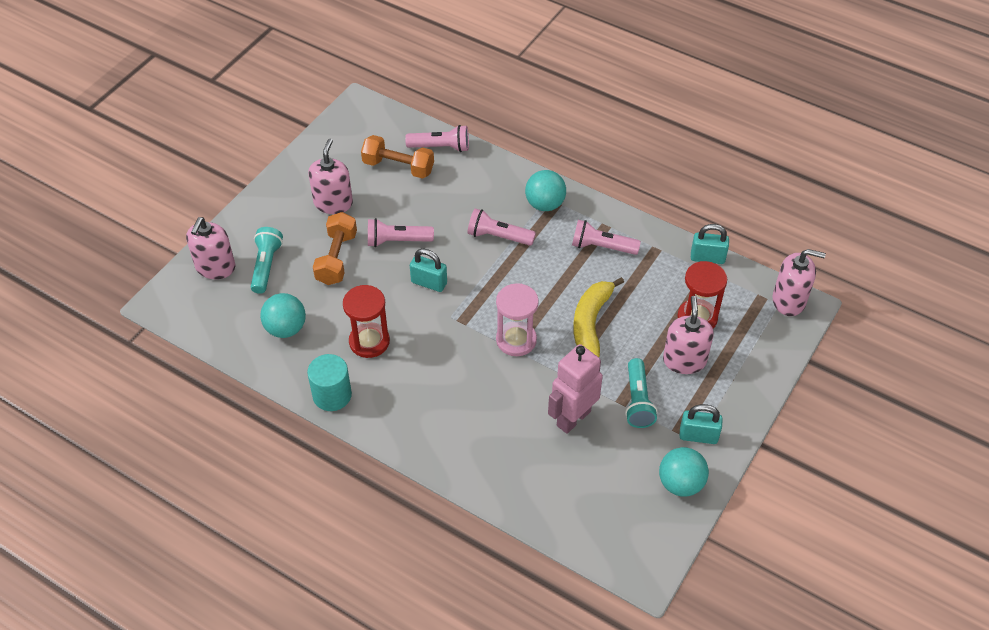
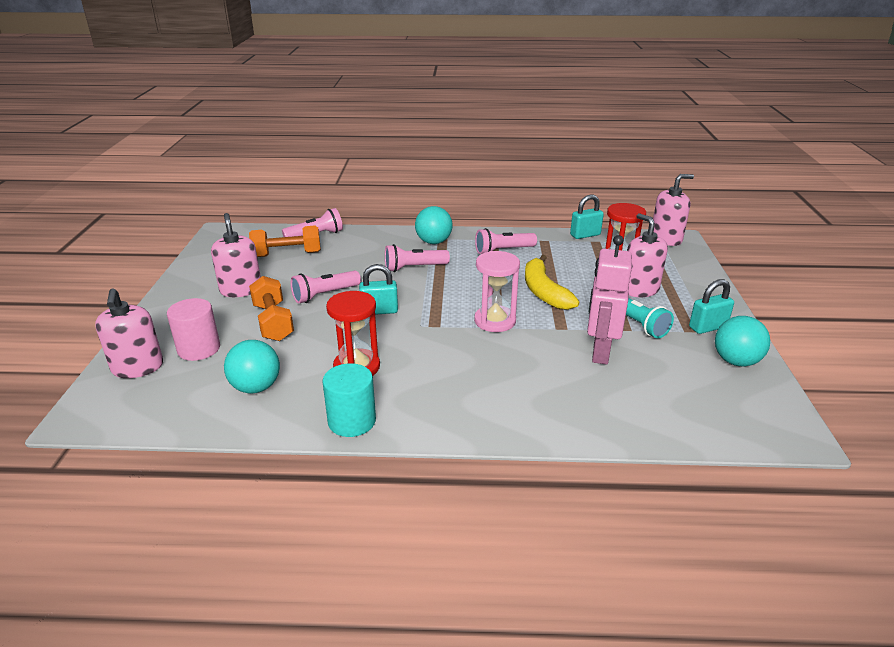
camera: 30 degrees left, 20 degrees down
turquoise flashlight [251,227,283,294] -> pink cylinder [167,298,220,361]

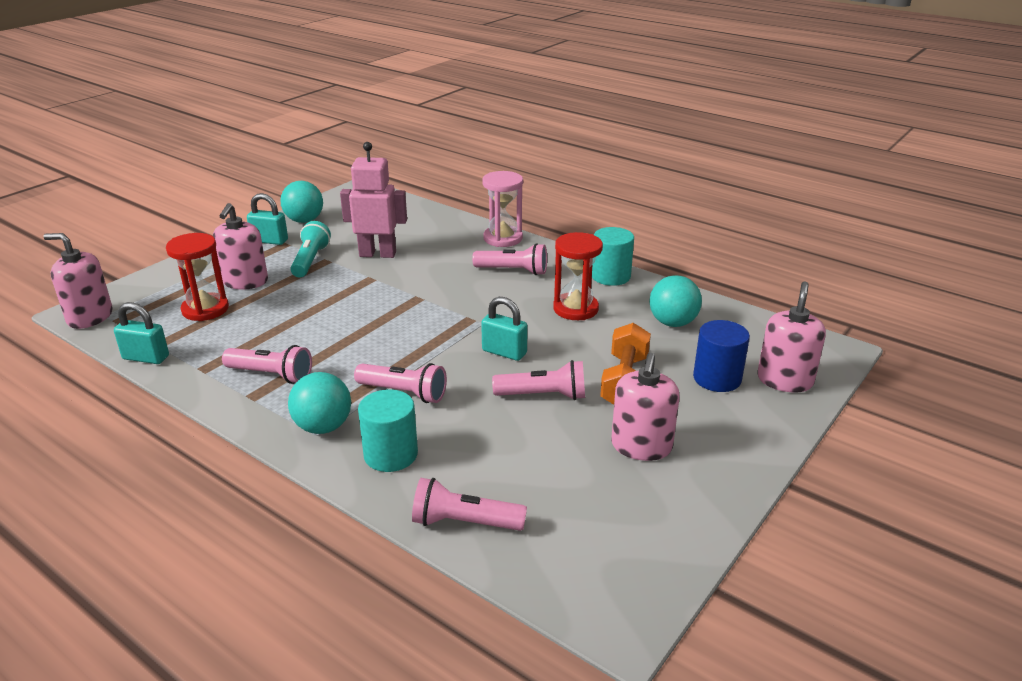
camera: 145 degrees left, 0 degrees up
pink cylinder [167,298,220,361] -> blue cylinder [693,320,750,392]
orange dumbbell [249,226,321,257] -> none
pink hourglass [474,251,520,332] -> pink hourglass moved to [482,171,523,247]
yellow banana [525,255,579,310] -> none
pink robot [587,235,632,365] -> pink robot turned 135 degrees counterclockwise [340,142,407,258]
none -> turquoise cylinder [358,389,418,472]
none -> pink flashlight [472,243,547,275]

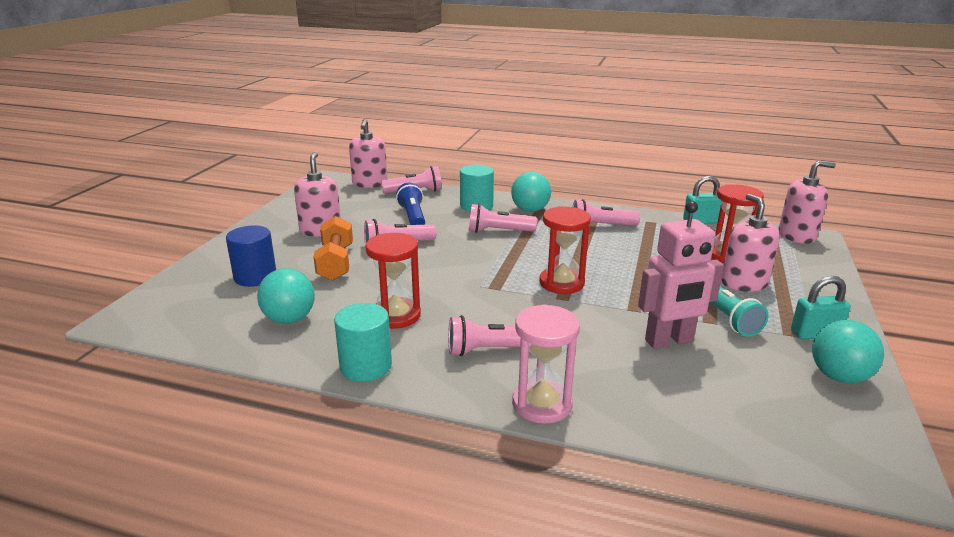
camera: 160 degrees right, 5 degrees down
turquoise padlock [481,297,528,361] -> none
pink soap dispenser [758,281,826,393] -> pink soap dispenser moved to [349,119,387,188]
none -> blue flashlight [396,183,425,225]
none -> red hourglass [539,206,591,294]

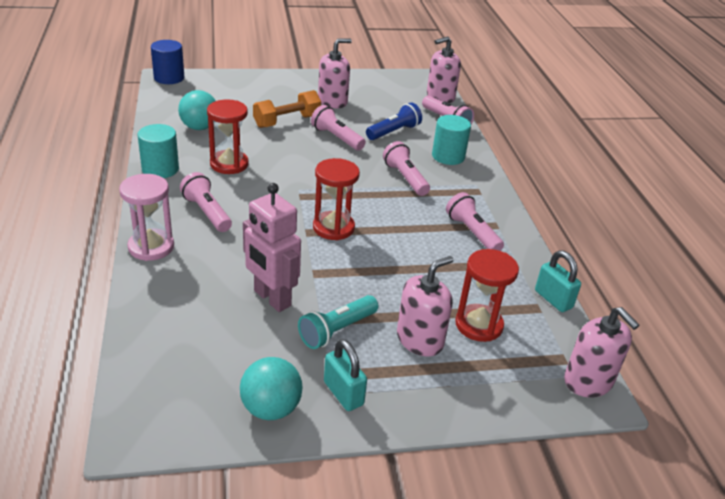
camera: 60 degrees right, 10 degrees up
blue cylinder [226,225,276,287] -> blue cylinder moved to [151,40,184,84]
turquoise ball [511,172,551,212] -> none

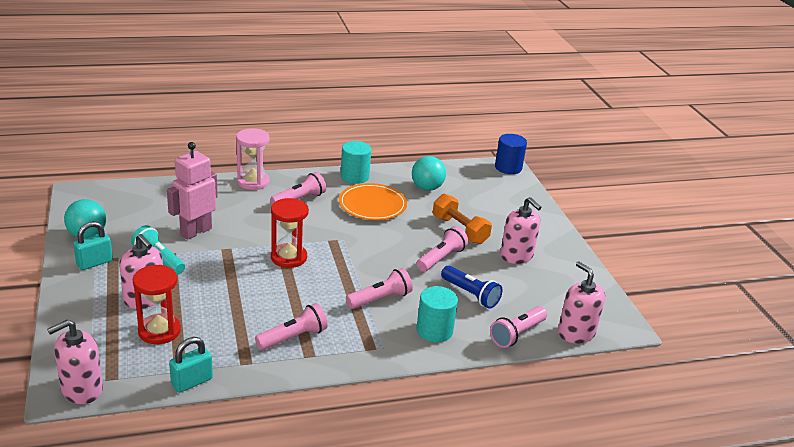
camera: 85 degrees right, 5 degrees down
red hourglass [207,99,249,174] -> orange plate [339,183,407,220]

